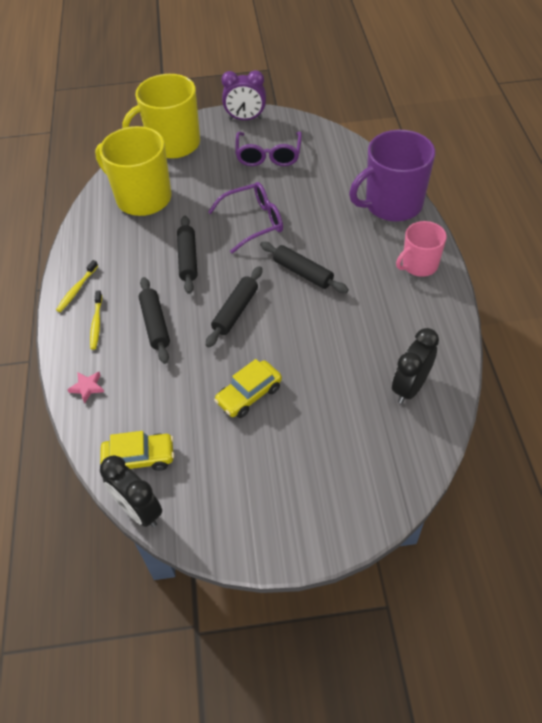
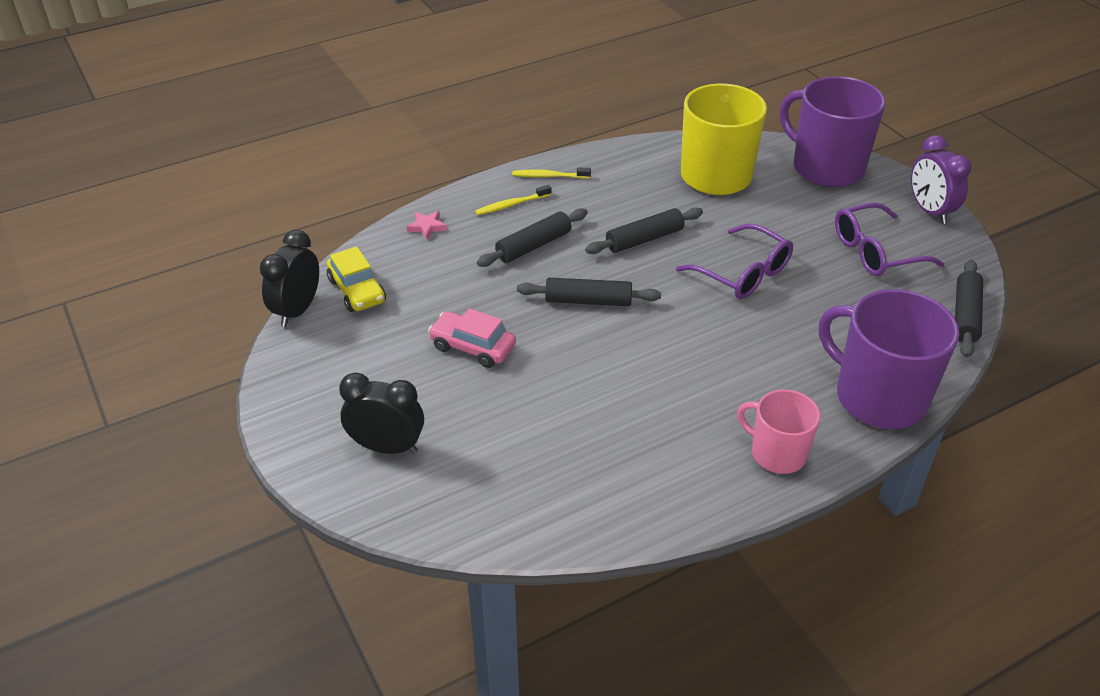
camera: 65 degrees right, 10 degrees down
yellow mug [122,74,200,159] -> purple mug [780,76,886,187]
yellow car [214,359,282,418] -> pink car [428,308,516,368]
black rolling pin [260,242,349,293] -> black rolling pin moved to [955,260,983,358]
black clock [392,328,439,404] -> black clock moved to [339,372,424,454]

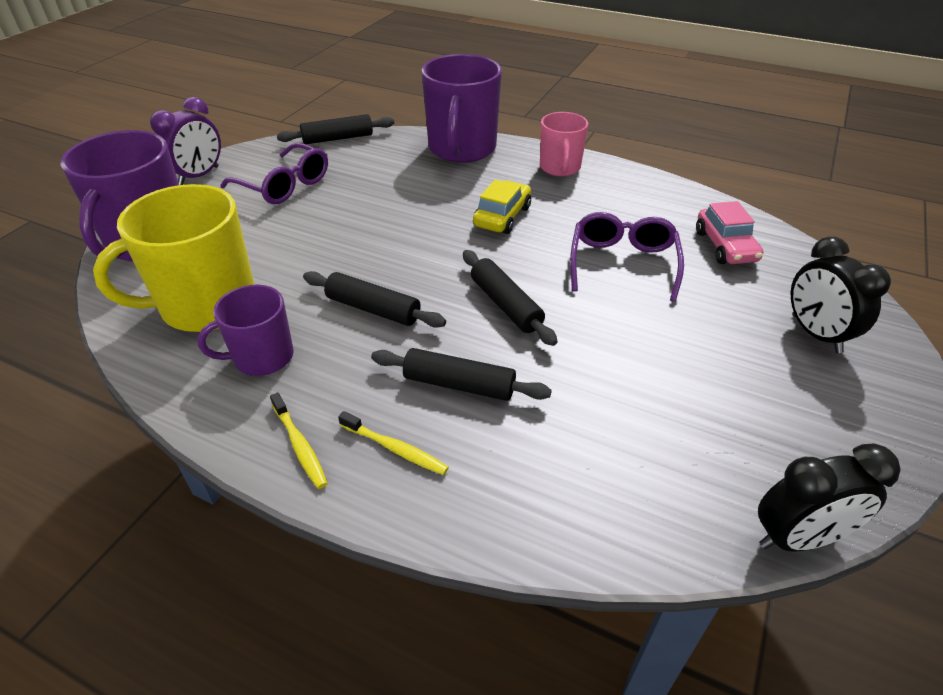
camera: 125 degrees left, 0 degrees up
yellow car [327,246,386,312] -> yellow car moved to [473,180,531,234]
pink star [407,211,447,240] -> none
pink car [428,308,516,368] -> pink car moved to [696,201,763,264]
purple glasses [676,224,793,299] -> purple glasses moved to [570,212,684,302]
none -> purple mug [197,285,294,376]

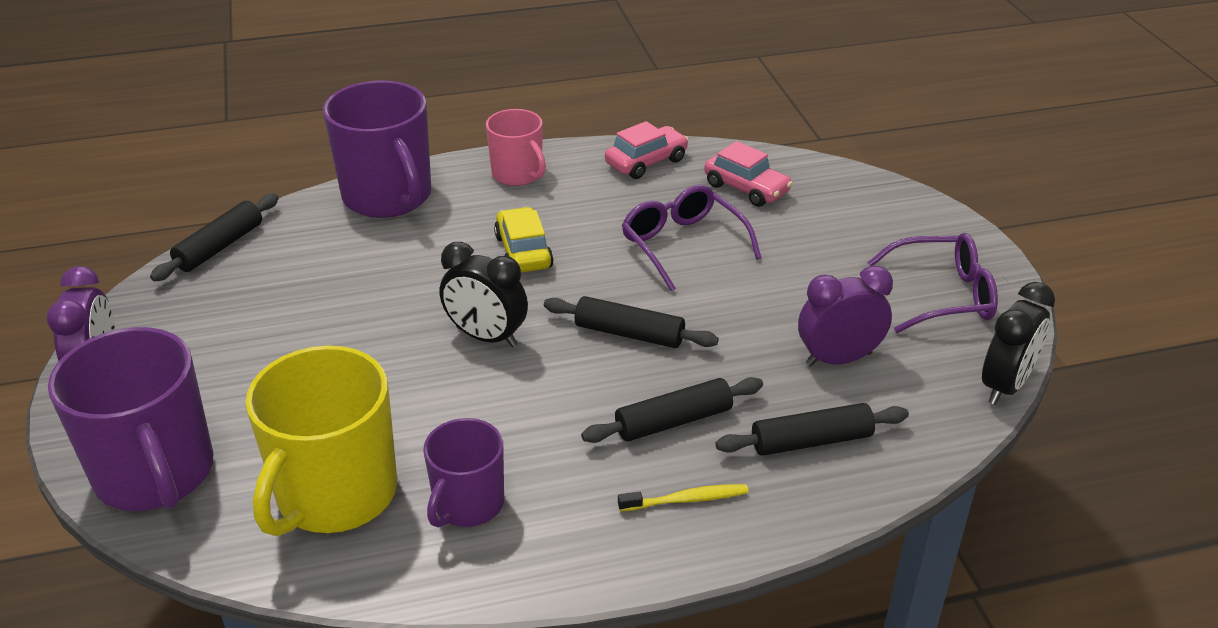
camera: 40 degrees left, 5 degrees down
purple glasses [220,143,328,204] -> purple glasses moved to [867,233,998,333]
yellow toothbrush [270,393,328,489] -> none
black rolling pin [303,271,446,328] -> black rolling pin moved to [715,403,909,456]
black clock [791,237,891,353] -> black clock moved to [440,242,528,347]
none -> pink car [605,121,689,179]
none -> purple clock [798,265,893,367]

